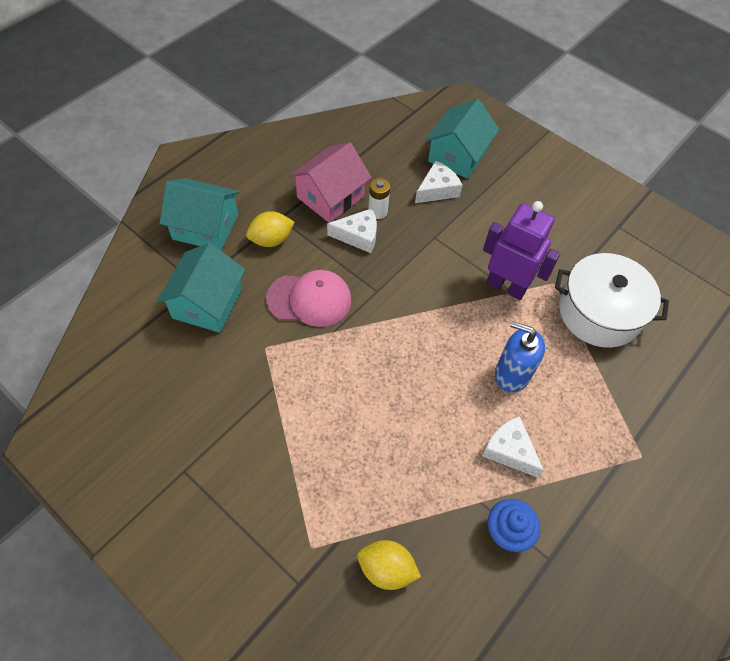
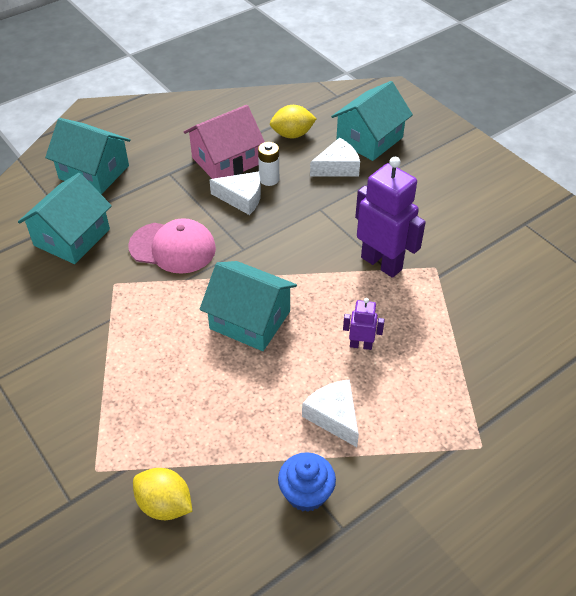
camera: 15 degrees right, 10 degrees down
yellow lemon [246,211,295,247] -> yellow lemon moved to [270,105,317,138]
blue soap dispenser [495,321,545,392] -> purple robot [343,298,385,350]
white pot [555,253,669,348] -> none
none -> turquoise house [199,261,297,351]

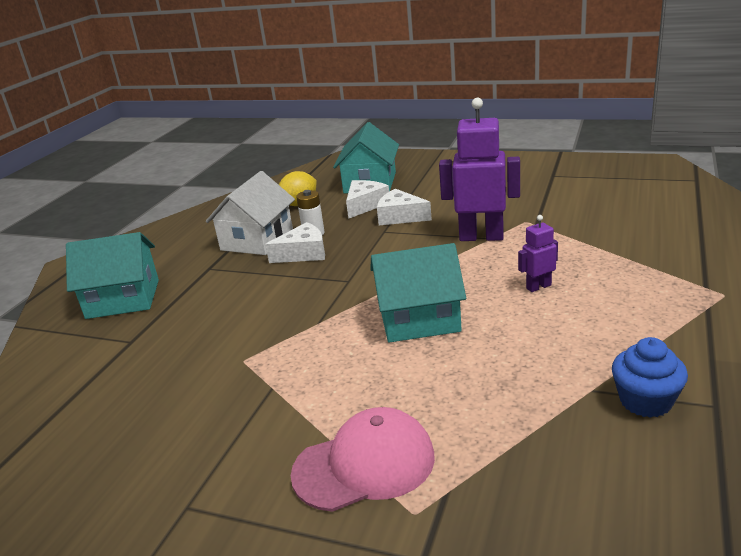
camera: 30 degrees left, 20 degrees down
turquoise house [18,173,112,264] -> none
pink cap [128,218,216,274] -> pink cap moved to [291,407,435,512]
yellow lemon [133,468,193,520] -> none
pink house [184,105,265,179] -> white house [206,171,295,255]
white cheese [302,379,359,447] -> white cheese moved to [377,189,432,225]

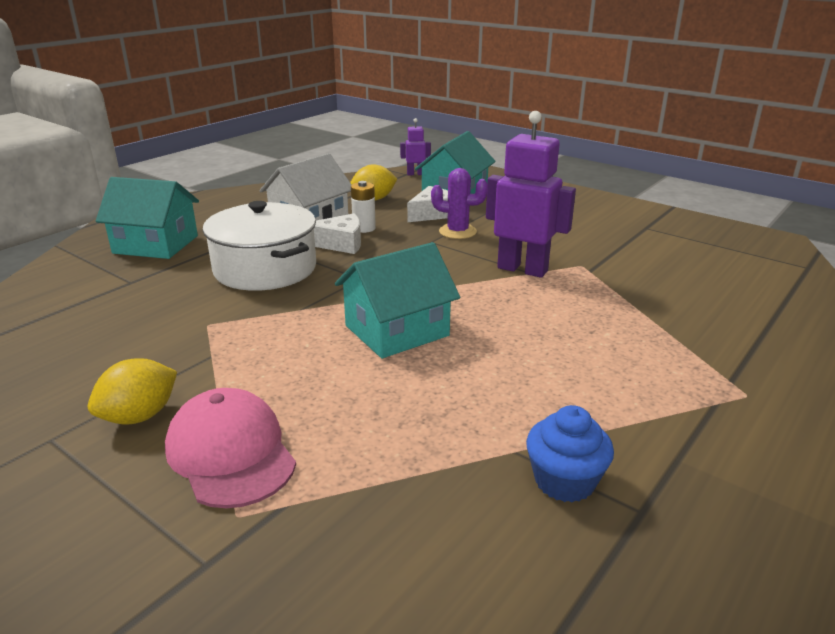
camera: 15 degrees right, 0 degrees up
pink cap [291,407,435,512] -> pink cap turned 120 degrees counterclockwise [165,388,296,508]
turquoise house [370,243,466,343] -> turquoise house turned 45 degrees counterclockwise [335,242,460,358]
white cheese [377,189,432,225] -> purple cactus [431,168,487,239]
purple robot [518,215,558,292] -> purple robot moved to [400,118,431,176]
none -> yellow lemon [88,358,177,424]
none -> white pot [203,201,316,291]

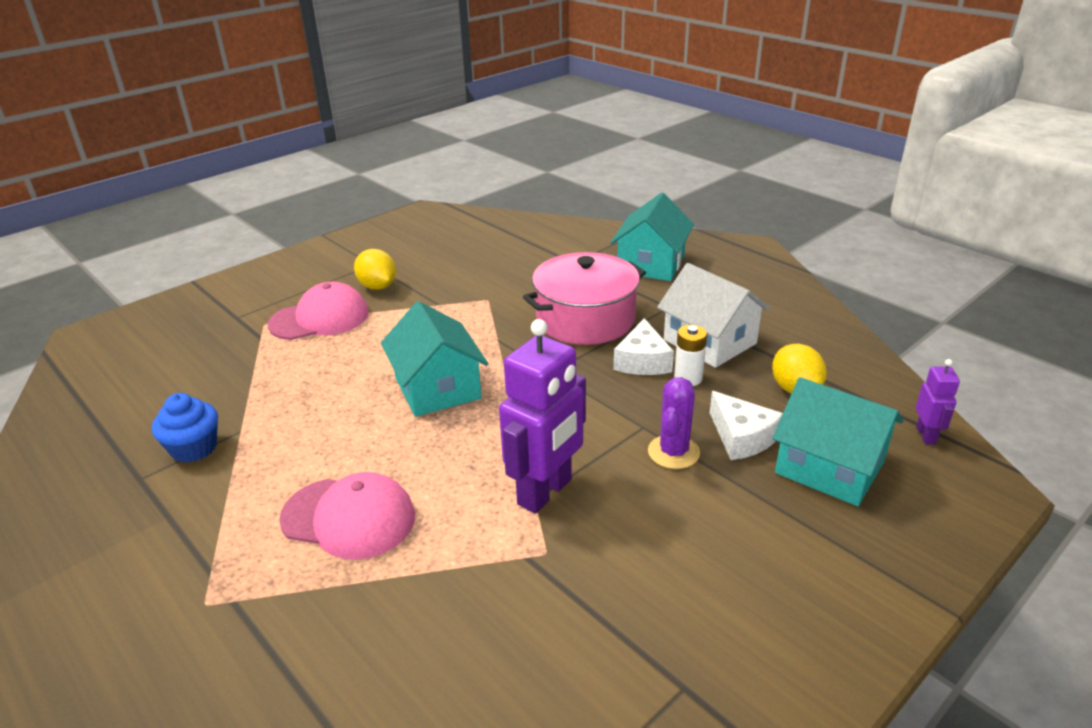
camera: 100 degrees right, 5 degrees up
white pot [203,201,316,291] -> pink pot [523,252,646,345]
none -> pink cap [279,472,415,560]

